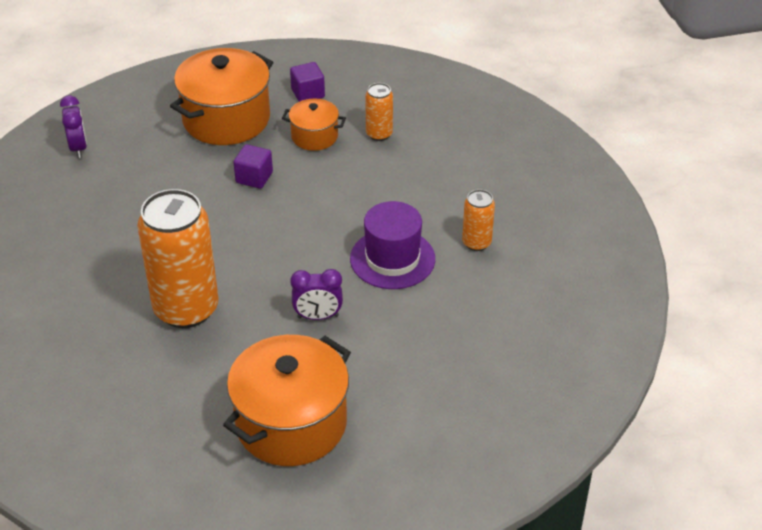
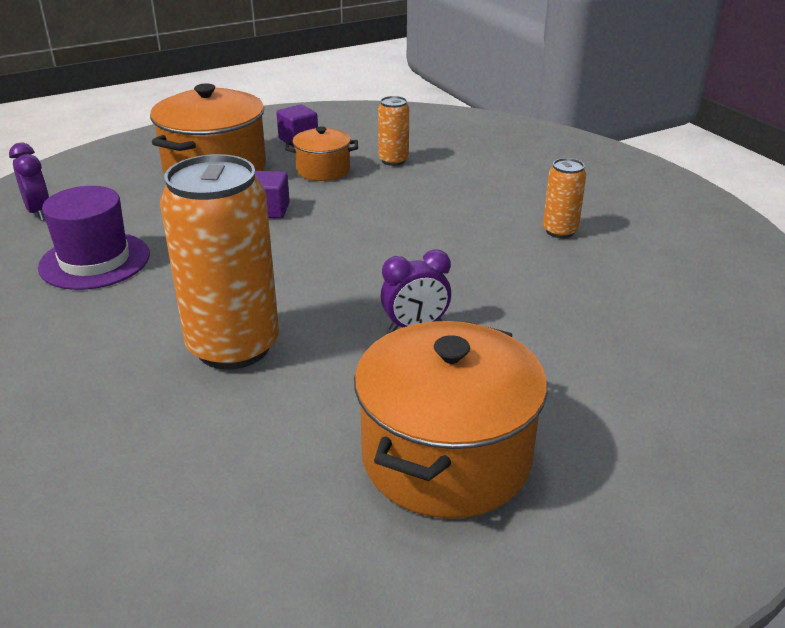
camera: 15 degrees left, 10 degrees down
purple hat [350,201,435,289] -> purple hat moved to [38,186,150,290]

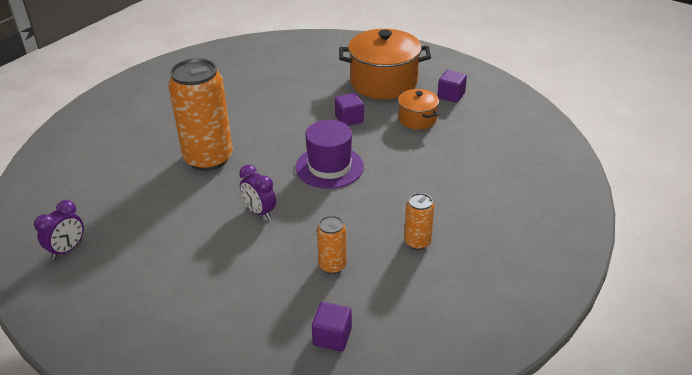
camera: 65 degrees right, 5 degrees up
purple clock [9,143,50,221] -> purple clock moved to [34,200,84,260]
purple hat [38,186,150,290] -> purple hat moved to [296,120,364,189]
orange pot [354,321,547,518] -> none
orange can [378,96,409,166] -> orange can moved to [317,216,347,274]
none -> purple cube [312,302,352,351]

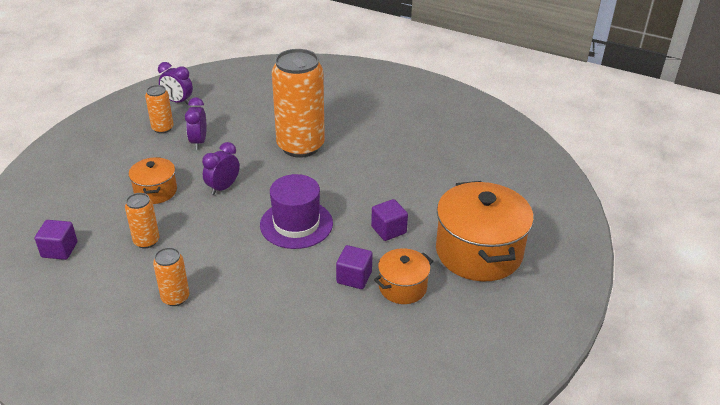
camera: 80 degrees right, 0 degrees up
purple cube [438,70,467,103] -> purple cube moved to [336,245,373,289]
none -> orange pot [129,157,177,204]
none -> orange can [145,85,173,134]
none -> purple clock [185,97,206,150]

